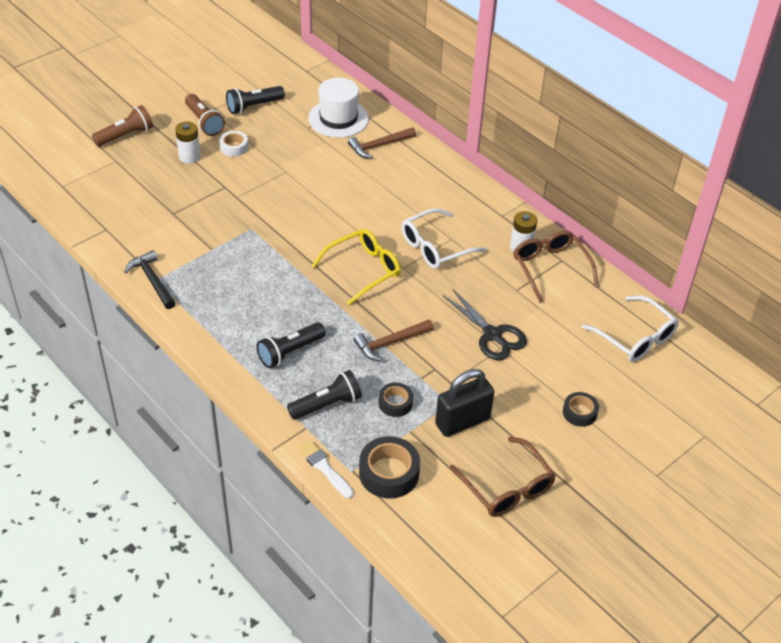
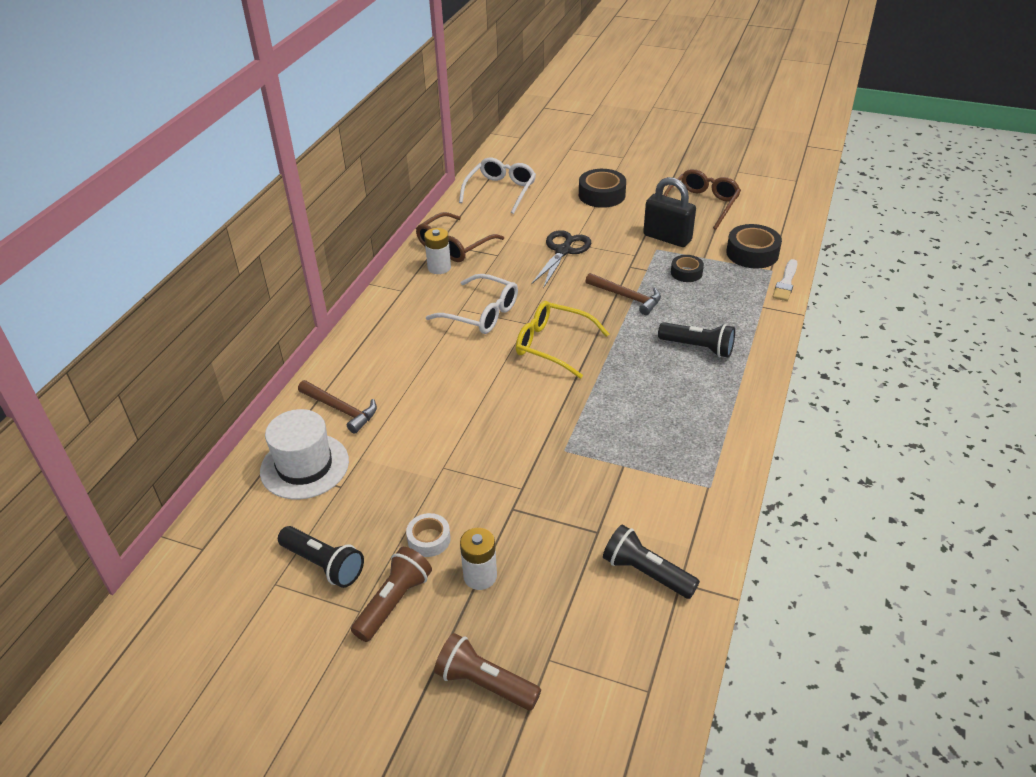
camera: 115 degrees left, 5 degrees down
black hammer [125,250,176,309] -> none
black flashlight [287,370,362,420] -> black flashlight moved to [603,524,700,599]
black tape [563,392,599,427] -> black tape [579,169,626,208], size x1.67

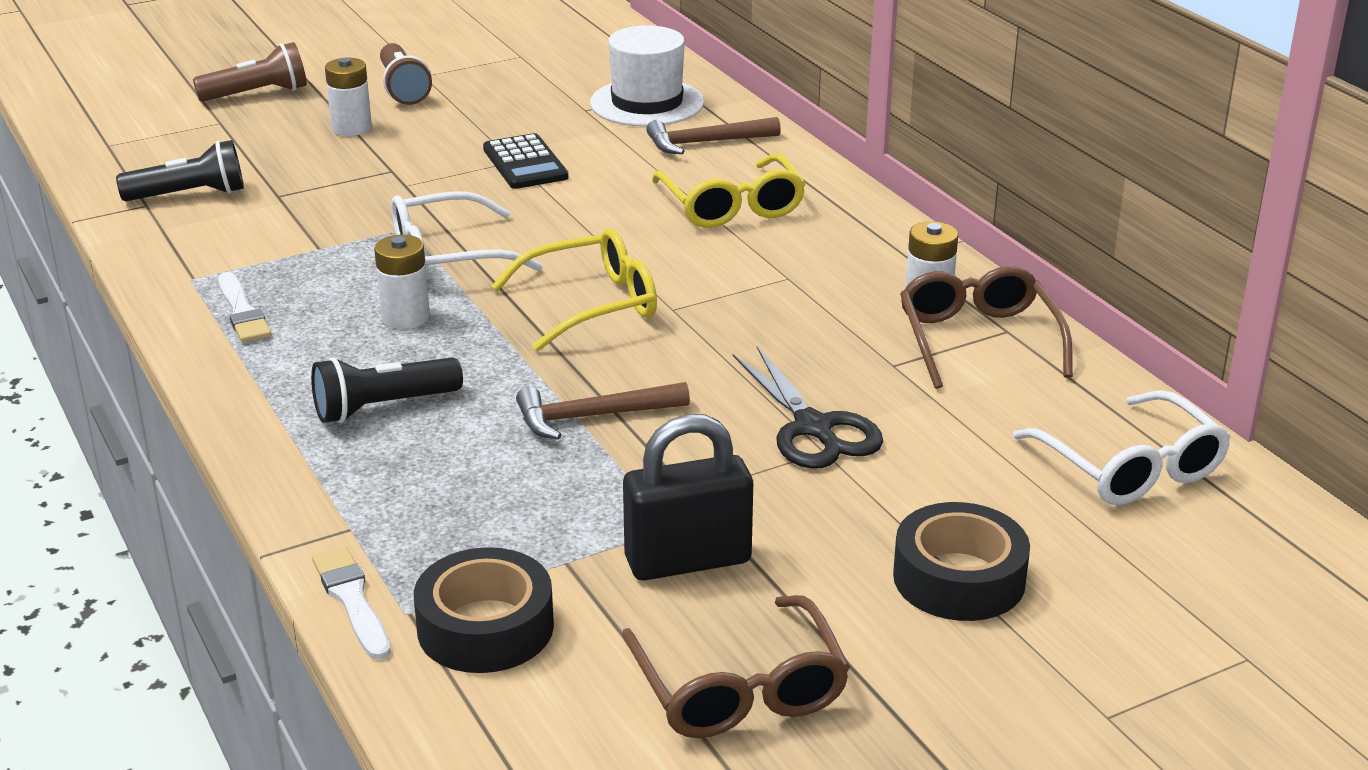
camera: 130 degrees right, 10 degrees down
black flashlight [278,526,364,588] -> none
white tape [406,513,451,557] -> none
white glasses [426,274,518,334] -> white glasses moved to [392,191,543,278]
black tape [671,255,704,282] -> none
none -> white brush [218,272,272,343]
none -> white battery [374,235,430,329]
none -> black calculator [483,133,569,189]
none -> yellow glasses [652,154,806,228]

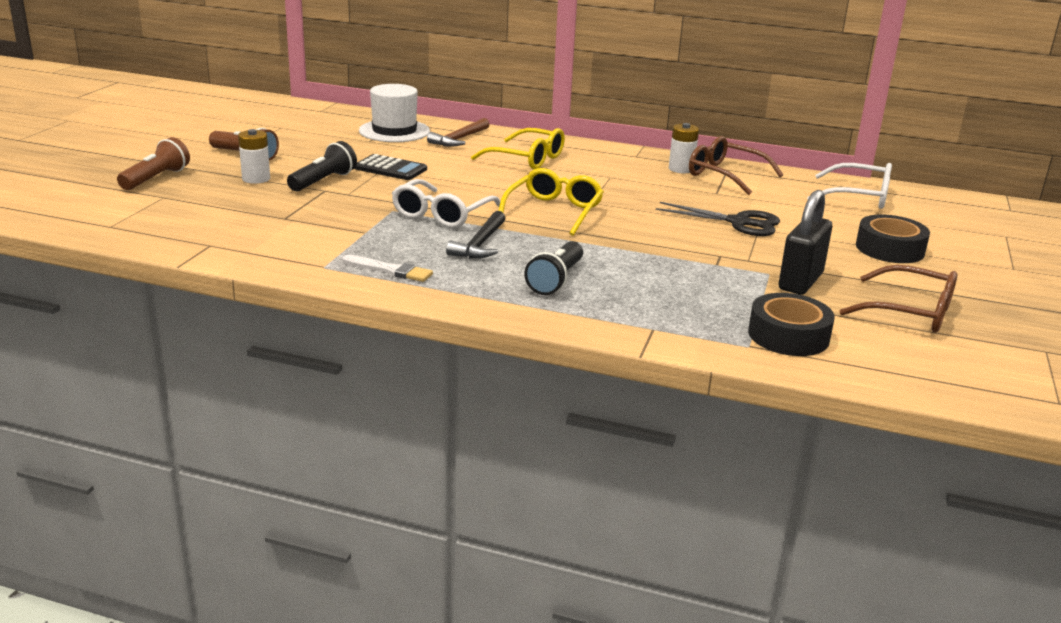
camera: 45 degrees left, 5 degrees down
black flashlight [116,140,244,201] -> black flashlight moved to [287,141,357,191]
white brush [312,546,391,660] -> none
white battery [374,235,430,329] -> black hammer [446,211,506,258]
brown hammer [516,382,690,440] -> none

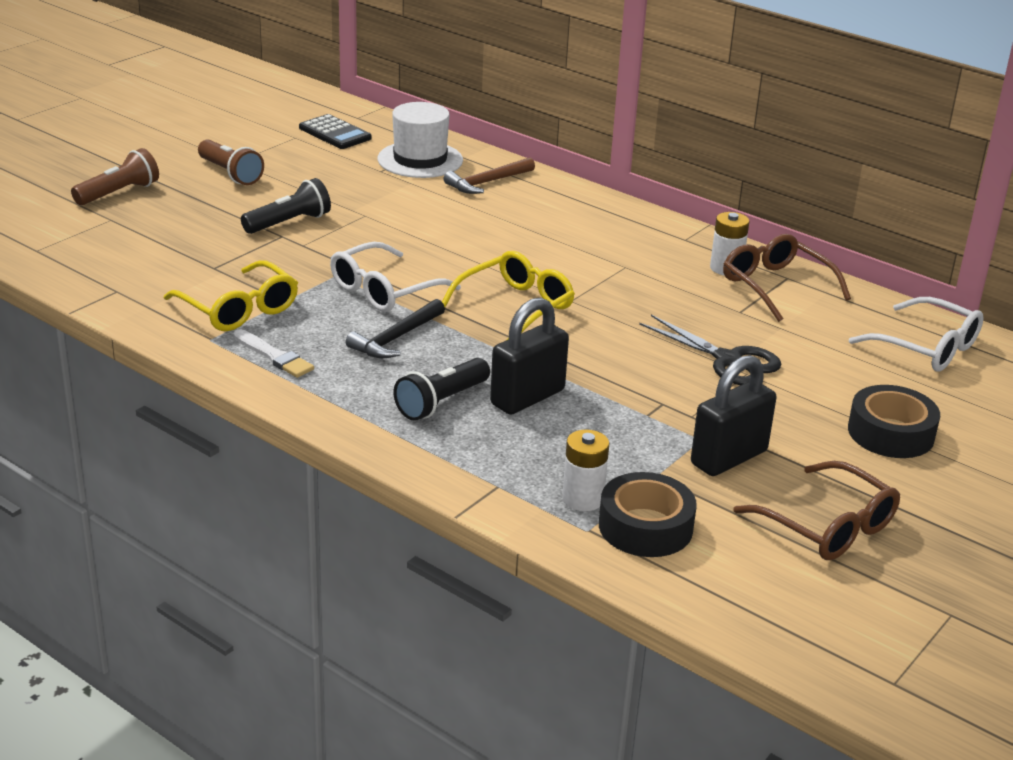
camera: 20 degrees right, 5 degrees up
white battery [238,129,270,184] -> white battery moved to [562,429,609,511]
black calculator [354,154,427,180] -> black calculator moved to [299,114,372,149]
yellow glasses [471,128,565,169] -> yellow glasses moved to [164,260,298,331]
none -> black padlock [490,297,569,415]

